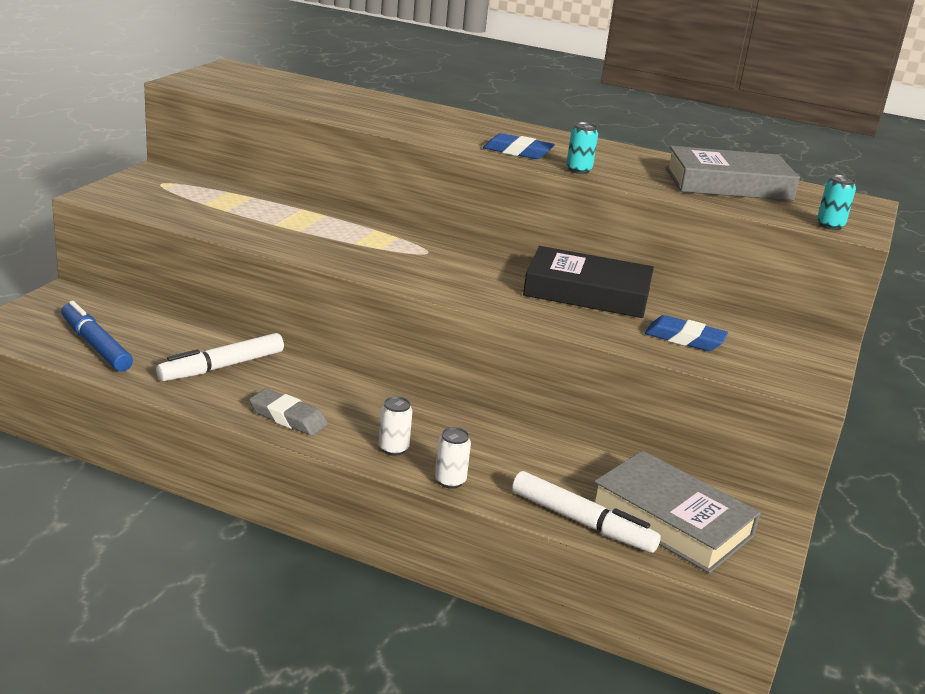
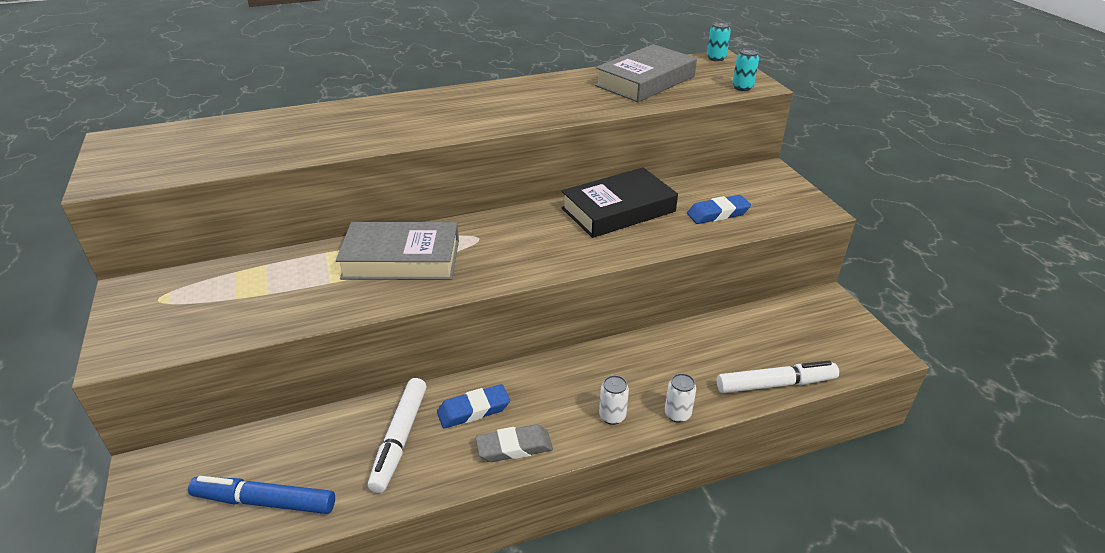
camera: 40 degrees left, 10 degrees up
blue eraser [483,133,555,159] -> blue eraser moved to [437,384,510,429]
turquoise can [566,122,598,174] -> turquoise can moved to [707,22,731,61]
grey book [593,451,761,573] -> grey book moved to [336,222,459,280]

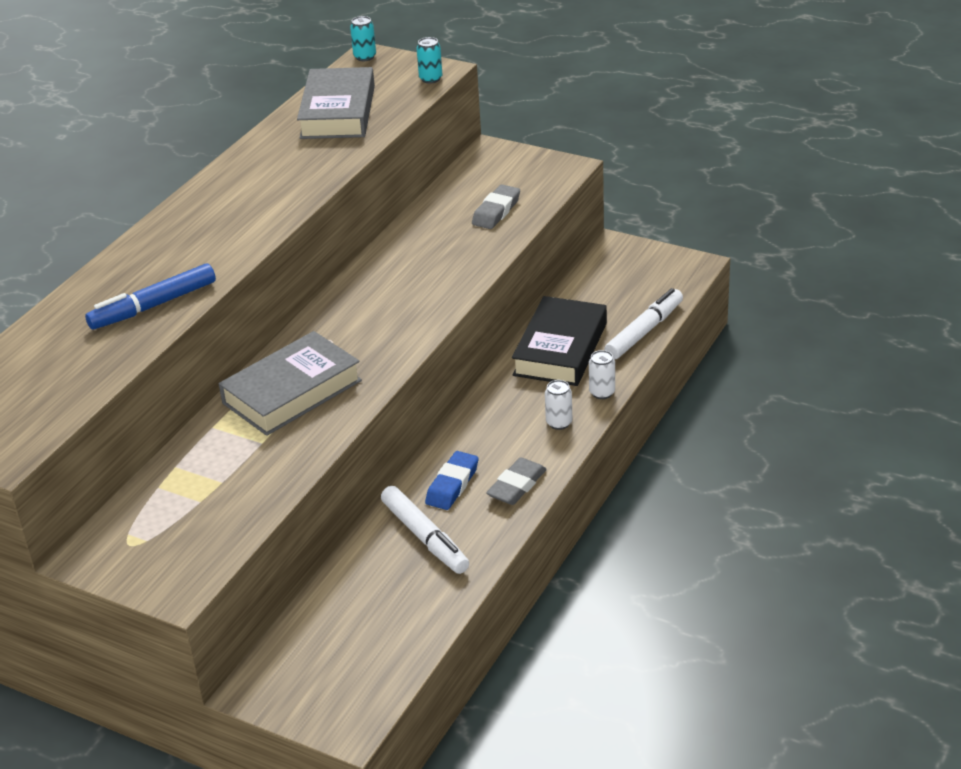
camera: 40 degrees left, 0 degrees up
blue marker [188,476,335,514] -> blue marker moved to [85,263,216,330]
black book [561,167,678,238] -> black book moved to [512,296,607,386]
blue eraser [687,195,751,224] -> grey eraser [472,185,520,229]

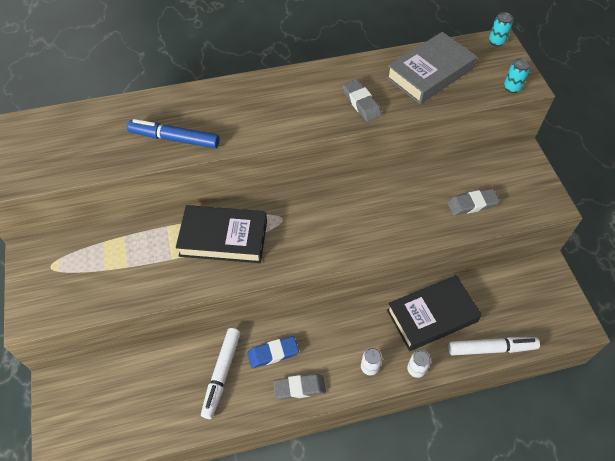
camera: 45 degrees right, 20 degrees up
grey book [219,331,362,436] -> black book [176,205,267,263]
none -> grey eraser [342,79,381,122]

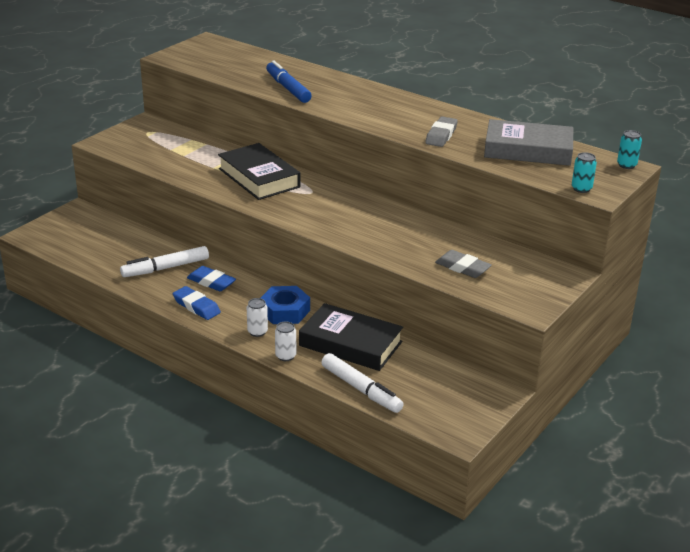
camera: 50 degrees right, 25 degrees down
grey eraser [273,374,326,400] -> blue eraser [173,286,221,320]
none -> blue nut [261,286,310,324]

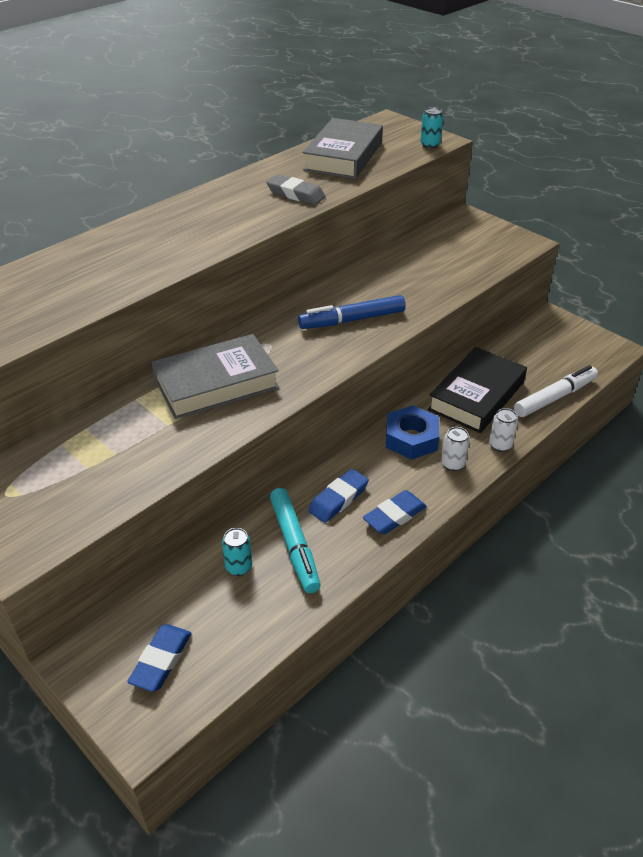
camera: 80 degrees left, 10 degrees up
white marker [120,246,209,277] -> turquoise marker [270,488,321,593]
black book [218,143,300,200] -> grey book [151,334,279,419]
blue marker [266,60,312,103] -> blue marker moved to [298,295,406,329]
grey eraser [435,250,492,278] -> none
turquoise can [617,130,642,169] -> turquoise can moved to [222,528,252,576]
none -> blue eraser [127,624,192,692]

